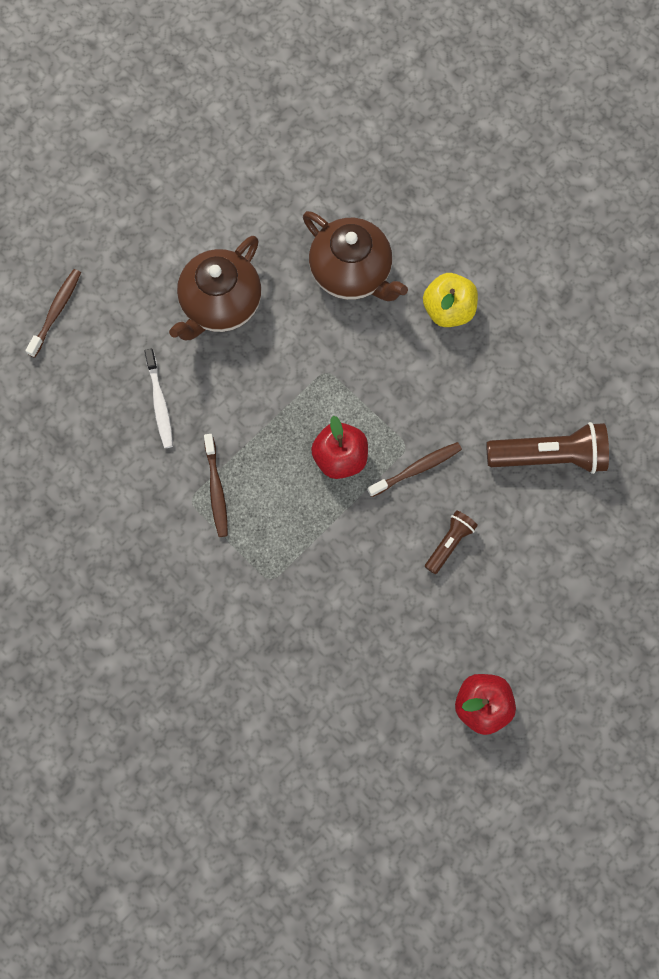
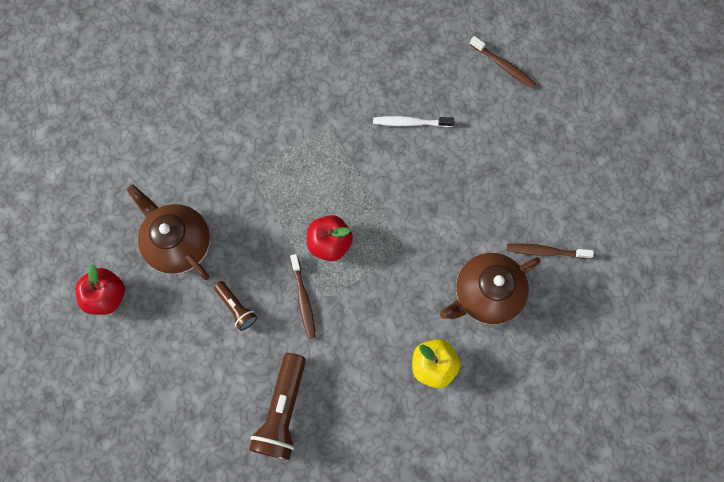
camera: 105 degrees right, 0 degrees up
brown teapot [169,236,262,340] -> brown teapot moved to [127,184,210,280]
brown toothbrush [204,434,228,537] -> brown toothbrush moved to [507,243,594,259]

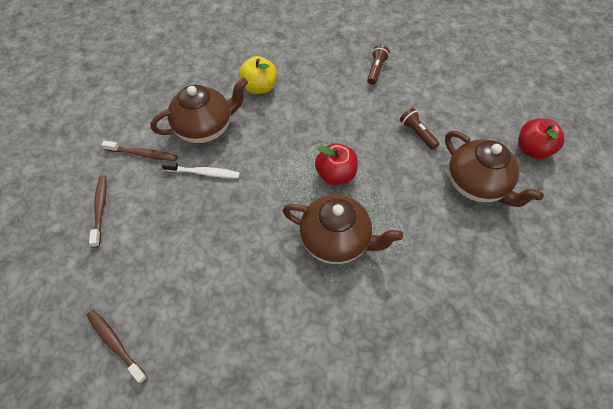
camera: 175 degrees left, 15 degrees down
brown flashlight [249,353,306,460] -> brown flashlight [367,45,390,85], size x0.55
brown toothbrush [290,254,316,339] -> brown toothbrush moved to [89,175,107,248]
white toothbrush [373,116,454,127] -> white toothbrush moved to [161,161,240,178]
none -> brown teapot [282,195,403,264]

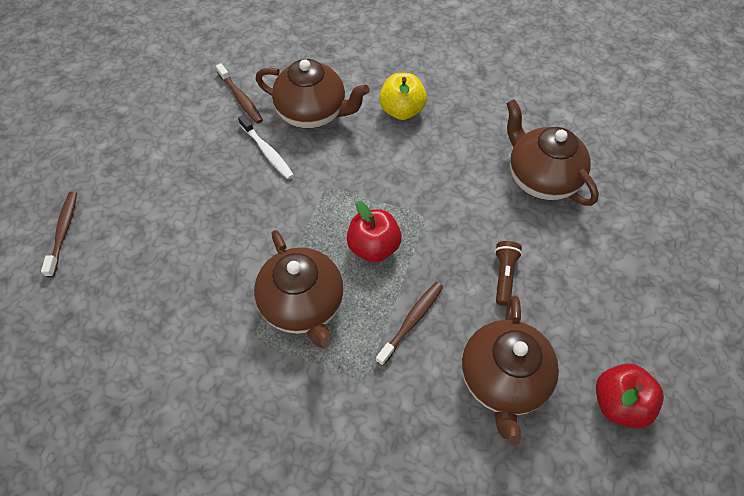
camera: 45 degrees right, 0 degrees up
brown toothbrush [89,175,107,248] -> brown toothbrush moved to [376,282,443,366]
brown flashlight [367,45,390,85] -> brown teapot [506,99,599,206]

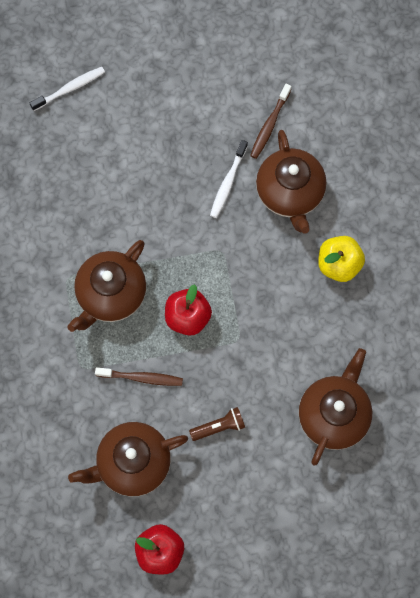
camera: 60 degrees right, 15 degrees up
brown toothbrush [41,192,77,277] -> white toothbrush [30,67,105,111]

